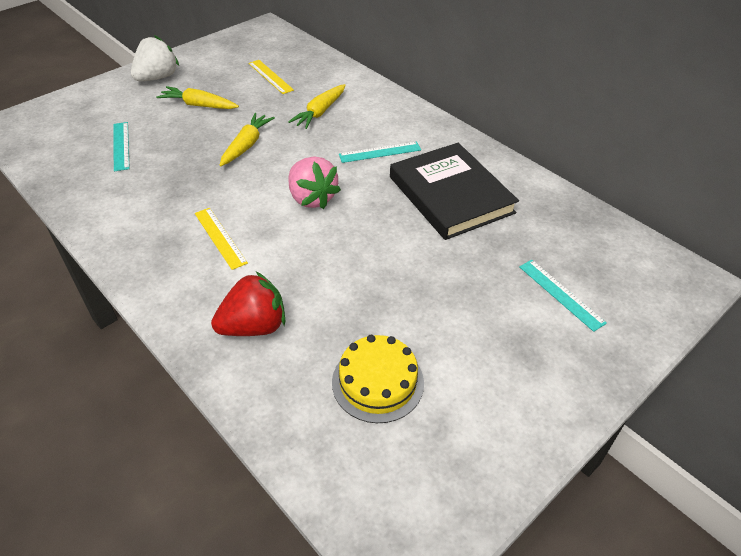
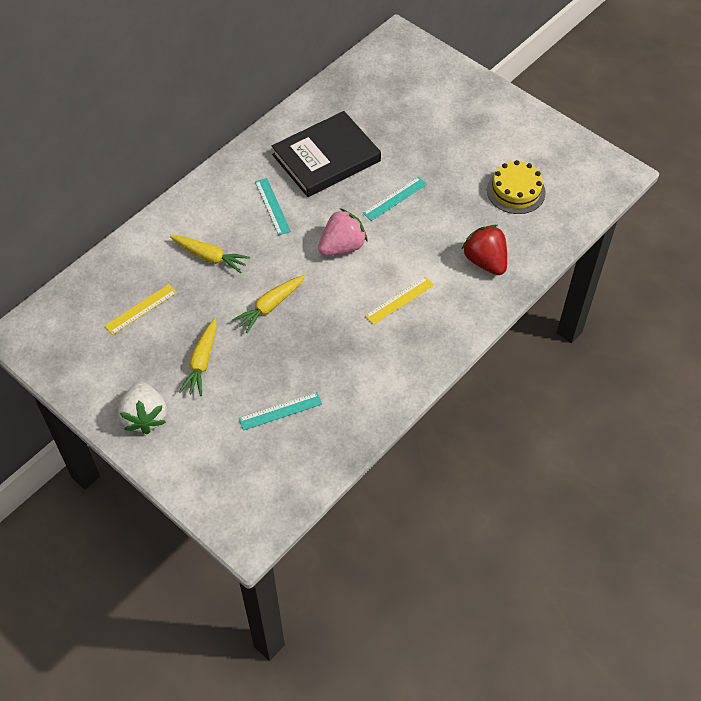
camera: 95 degrees left, 10 degrees up
white strawberry [131,35,179,81] -> white strawberry turned 135 degrees counterclockwise [118,382,167,435]
yellow carrot [219,113,275,166] -> yellow carrot turned 60 degrees counterclockwise [232,275,305,333]
turquoise ruler [519,260,607,332] -> turquoise ruler moved to [363,177,427,221]

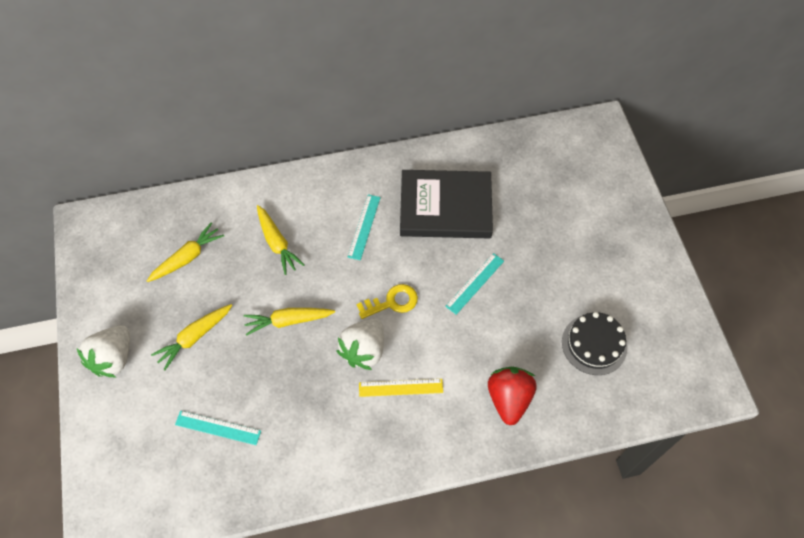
camera: 35 degrees right, 5 degrees up
yellow ruler [105,284,177,335] -> yellow carrot [147,222,224,282]
pink strawberry [318,208,368,256] -> yellow key [357,284,418,319]
turquoise ruler [363,177,427,221] -> turquoise ruler turned 45 degrees counterclockwise [445,253,504,315]
yellow cake [487,160,546,214] -> black cake [562,312,627,375]
none -> white strawberry [337,319,384,370]

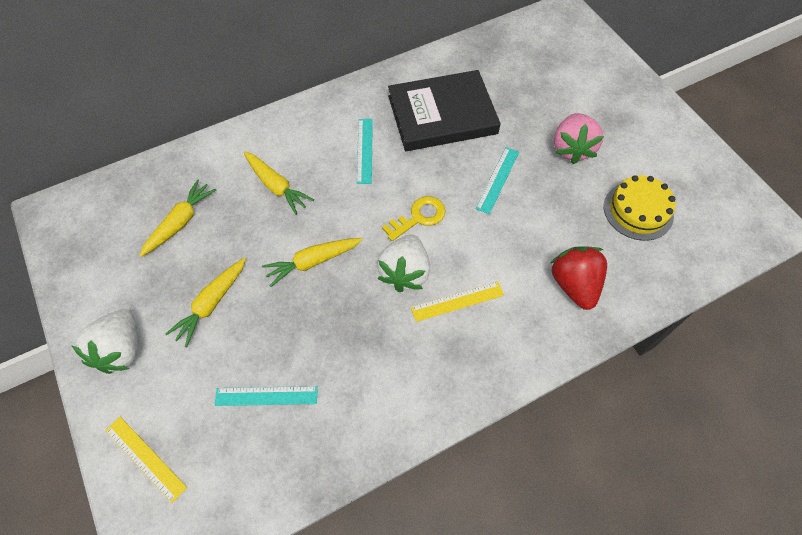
camera: 15 degrees left, 0 degrees up
black cake [562,312,627,375] -> yellow cake [604,175,676,241]
none -> yellow ruler [105,417,187,503]
none -> pink strawberry [554,113,604,164]

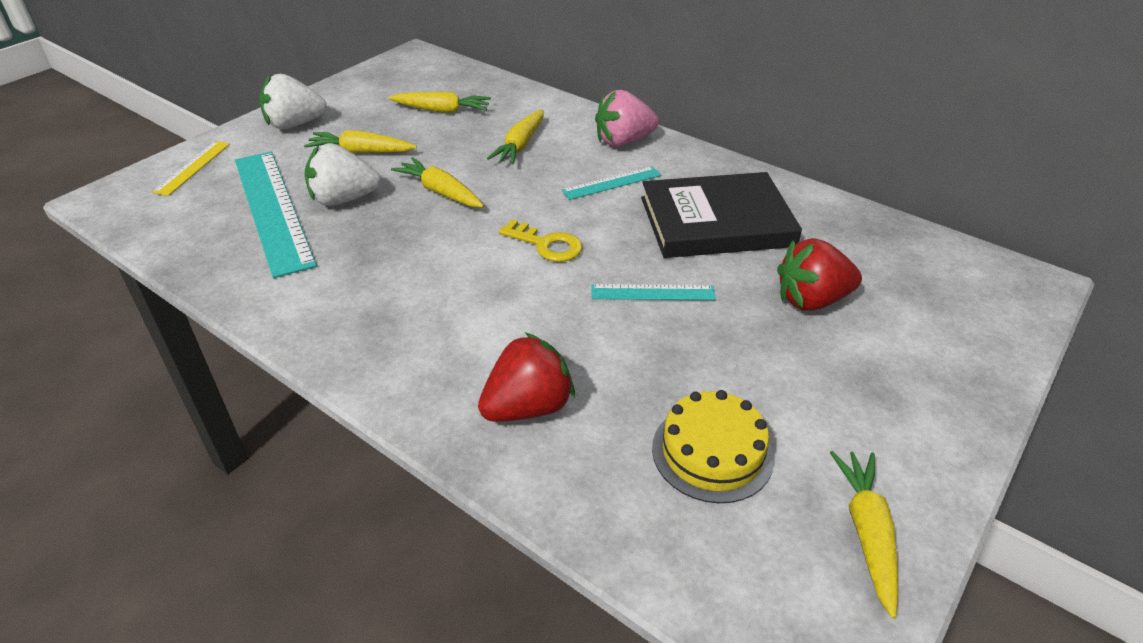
camera: 65 degrees right, 20 degrees down
turquoise ruler [214,386,318,406] -> turquoise ruler [235,152,317,278], size x2.05
white strawberry [377,234,430,292] -> white strawberry moved to [304,143,381,206]
black book [388,70,501,151] -> black book turned 60 degrees counterclockwise [641,172,802,258]
yellow ruler [411,281,504,322] -> none
pink strawberry [554,113,604,164] -> pink strawberry moved to [595,90,659,147]
none -> red strawberry [777,238,862,311]
none -> yellow carrot [830,451,898,618]

